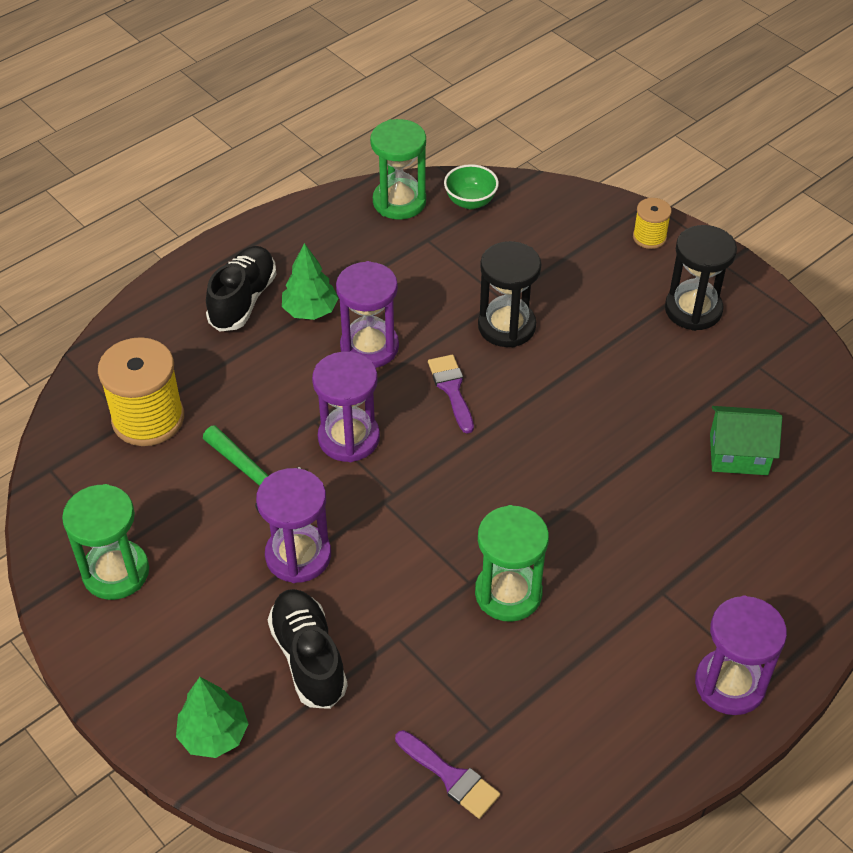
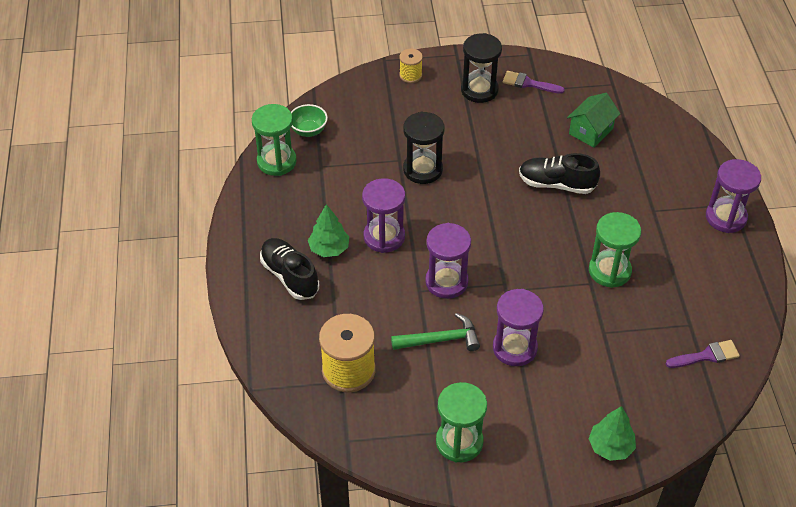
camera: 55 degrees left, 0 degrees up
black shoe [268,589,348,709] -> black shoe moved to [519,153,600,194]
purple brush [428,355,474,433] -> purple brush moved to [503,71,565,94]

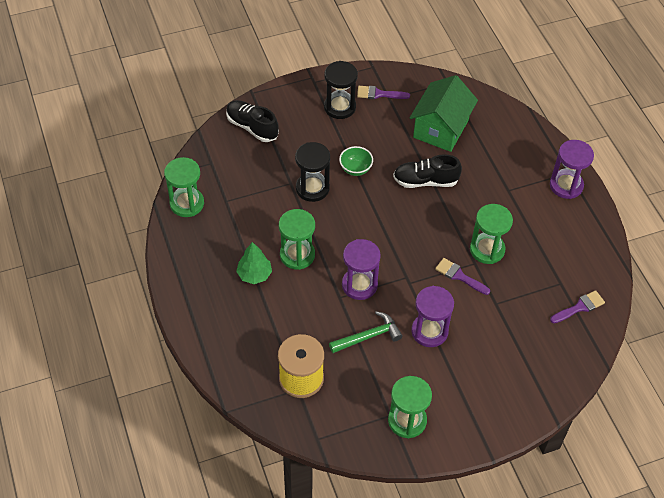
camera: 15 degrees left, 5 degrees up
black shoe [260,238,319,300] -> black shoe moved to [226,100,279,142]
green bowl [291,104,328,137] -> green bowl moved to [339,146,373,176]
purple hourglass [362,178,405,253] -> green hourglass [279,209,315,270]
yellow spool [399,49,423,83] -> none
green house [567,93,620,148] -> green house [410,75,478,152], size x1.61
green tree [588,406,636,461] -> none
none -> purple brush [435,258,490,295]

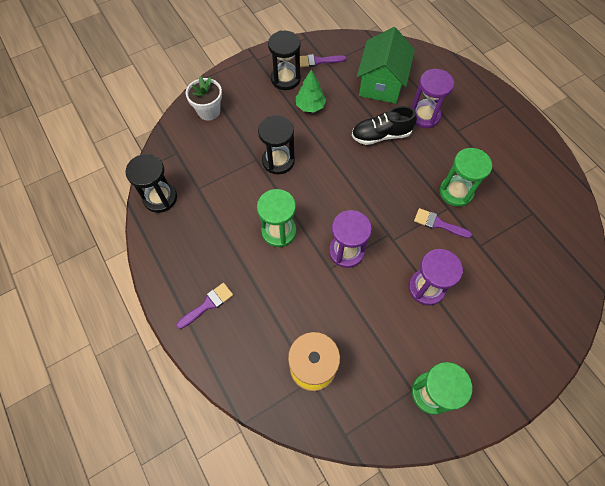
camera: 10 degrees left, 10 degrees up
green hourglass [164,157,204,217] -> black hourglass [125,154,177,213]
black shoe [226,100,279,142] -> white flower pot [186,76,222,121]
green tree [236,242,272,284] -> green tree moved to [296,70,326,112]
green hammer [329,311,403,353] -> none
green bowl [339,146,373,176] -> none
purple hourglass [550,140,594,199] -> purple hourglass moved to [411,69,454,128]
purple brush [550,290,605,323] -> purple brush moved to [176,283,233,329]

